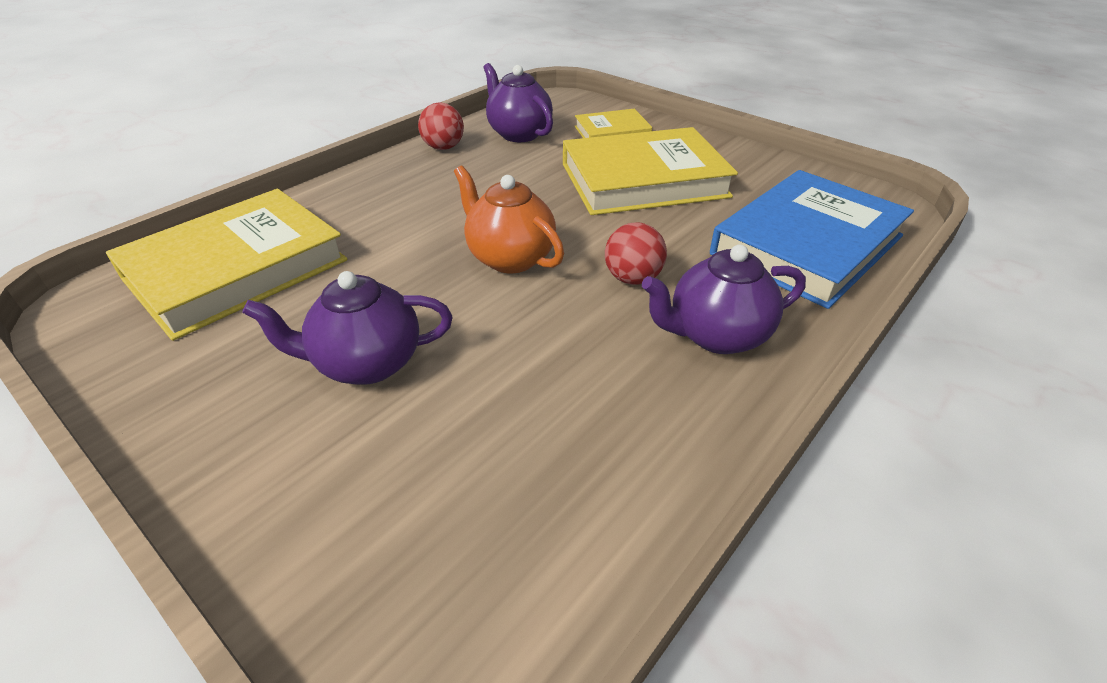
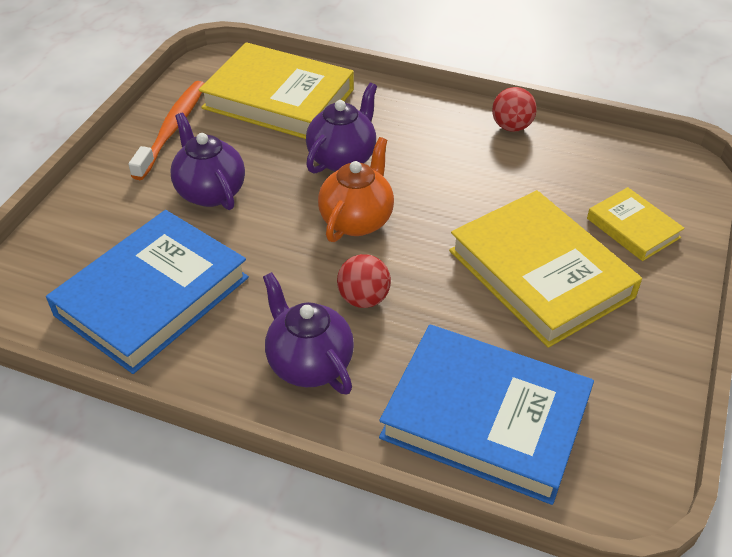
camera: 70 degrees right, 5 degrees up
purple teapot [483,63,553,142] -> purple teapot moved to [306,83,377,174]
none -> blue book [46,210,249,374]
none -> orange toothbrush [128,81,204,180]

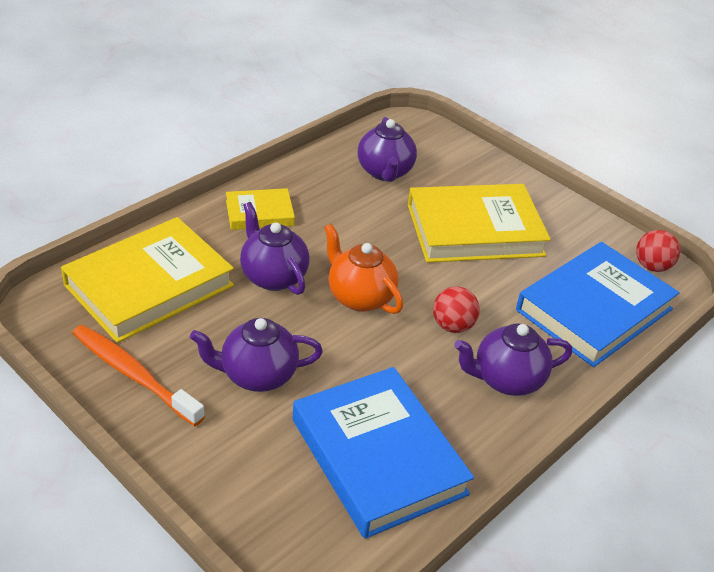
camera: 70 degrees left, 5 degrees down
red ball [492,87,537,132] -> red ball moved to [636,230,680,272]
yellow book [587,187,685,261] -> yellow book moved to [226,188,295,230]
none -> purple teapot [358,117,417,182]

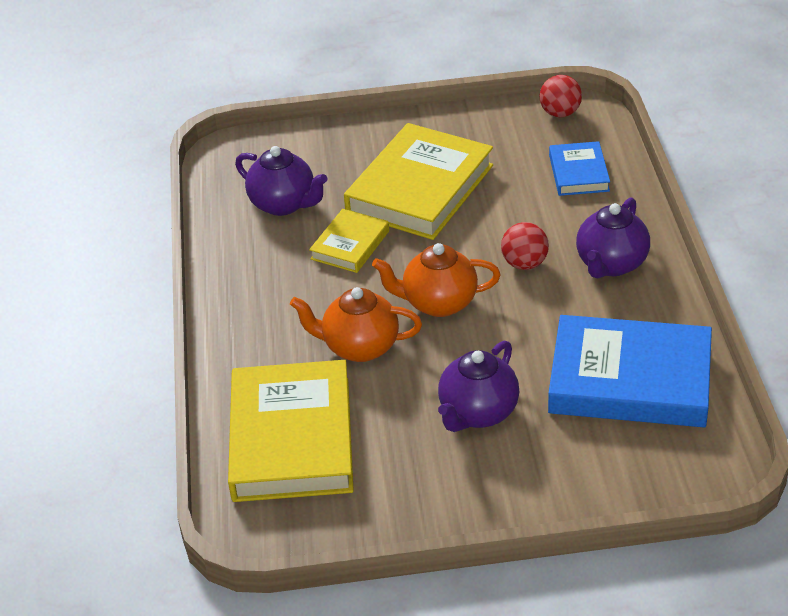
camera: 45 degrees left, 0 degrees up
orange toothbrush [72,325,205,426] -> none
yellow book [226,188,295,230] -> yellow book moved to [309,209,389,273]
purple teapot [240,202,309,295] -> orange teapot [290,287,422,362]
blue book [516,242,680,367] -> blue book [549,141,610,196], size x0.52

